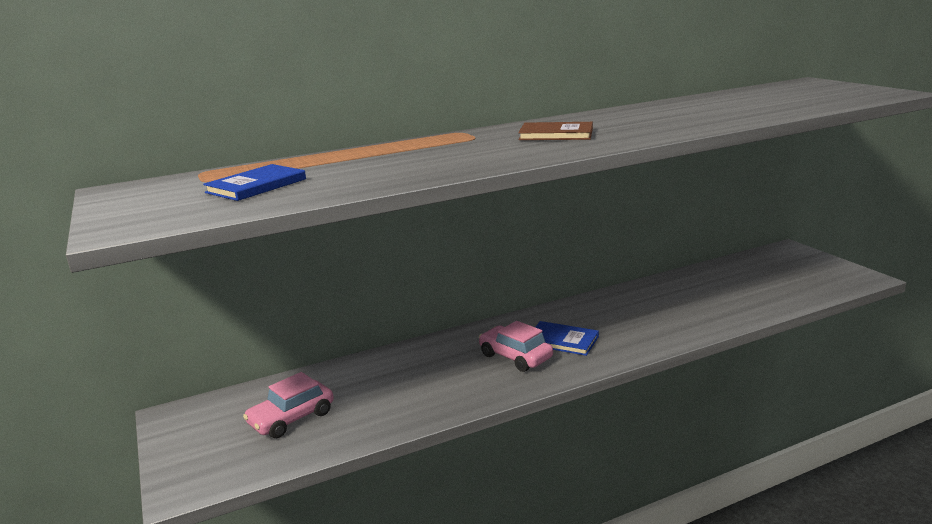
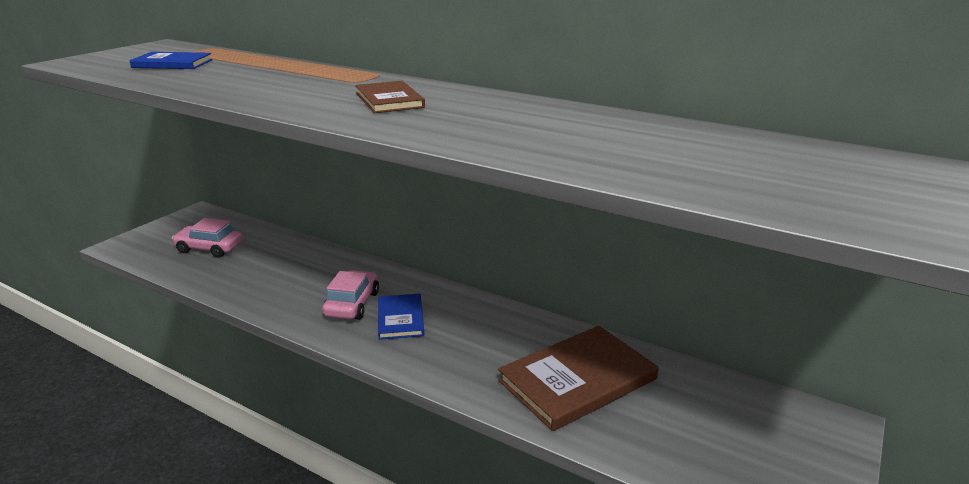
camera: 55 degrees right, 5 degrees up
none -> brown book [498,326,659,431]

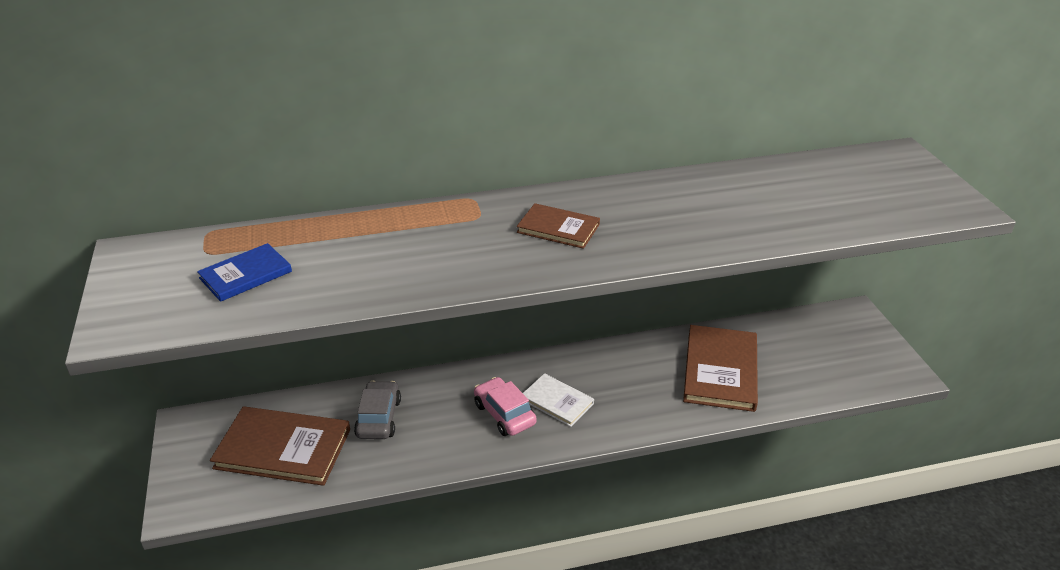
camera: 45 degrees left, 10 degrees up
pink car [172,218,243,258] -> brown book [210,406,350,486]
blue book [378,293,424,340] -> white book [523,373,594,427]
none -> grey car [354,381,401,439]

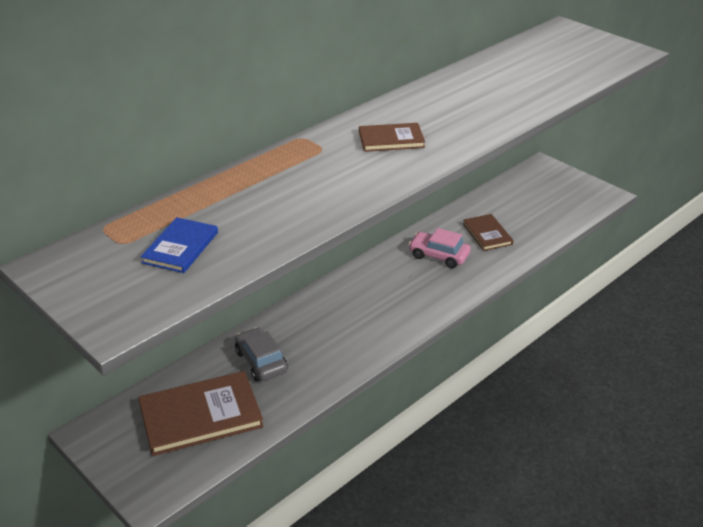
camera: 30 degrees left, 0 degrees up
pink car [474,377,537,436] -> pink car moved to [409,228,471,268]
white book [523,373,594,427] -> none
brown book [683,325,758,412] -> brown book [463,214,513,251], size x0.57

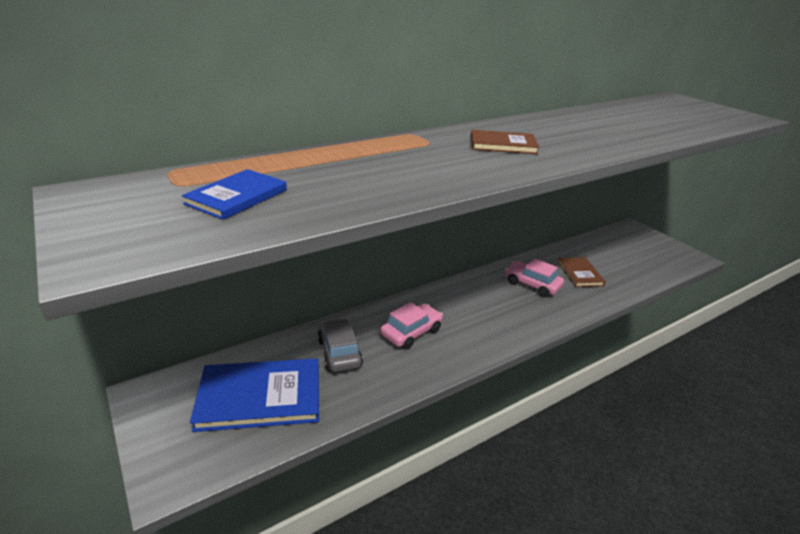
camera: 10 degrees right, 5 degrees down
brown book [138,371,264,456] -> blue book [190,358,319,432]
none -> pink car [381,302,443,349]

